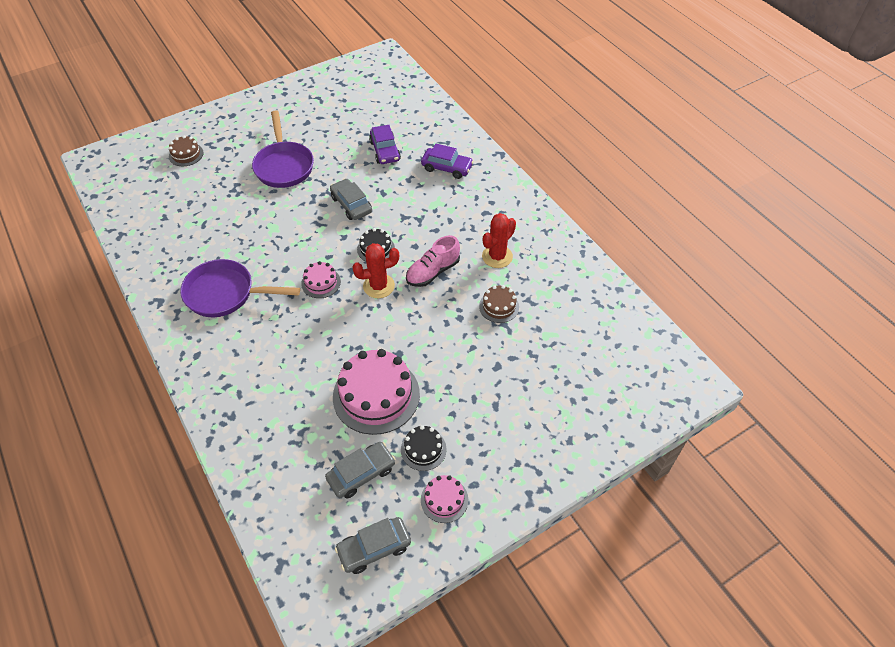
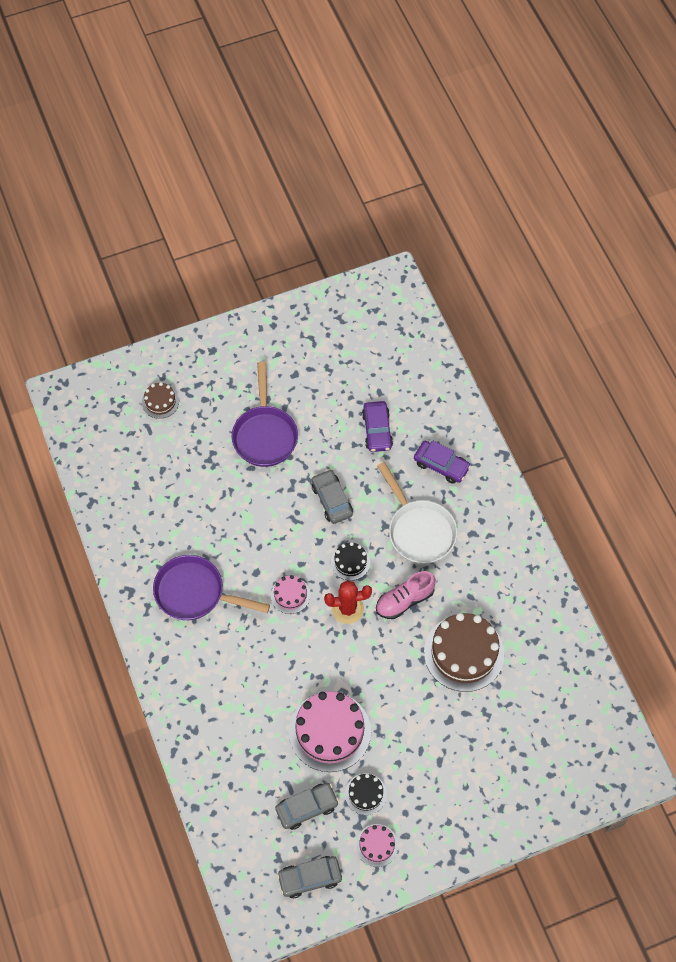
camera: 10 degrees right, 10 degrees up
brown cake [479,285,519,323] -> brown cake [424,613,504,692], size x1.99
red cactus [482,213,516,268] -> none
none -> white pan [377,462,458,564]

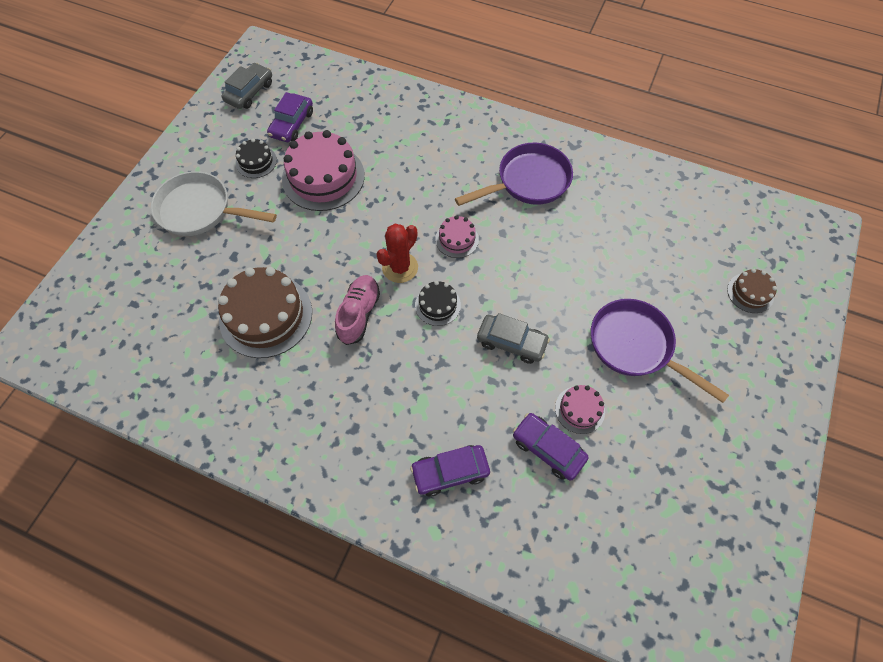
camera: 135 degrees right, 0 degrees up
grey car [275,783,339,830] -> purple car [267,92,313,142]
pink cake [356,824,398,867] -> pink cake moved to [555,385,605,434]
white pan [377,462,458,564] -> white pan moved to [151,171,277,236]

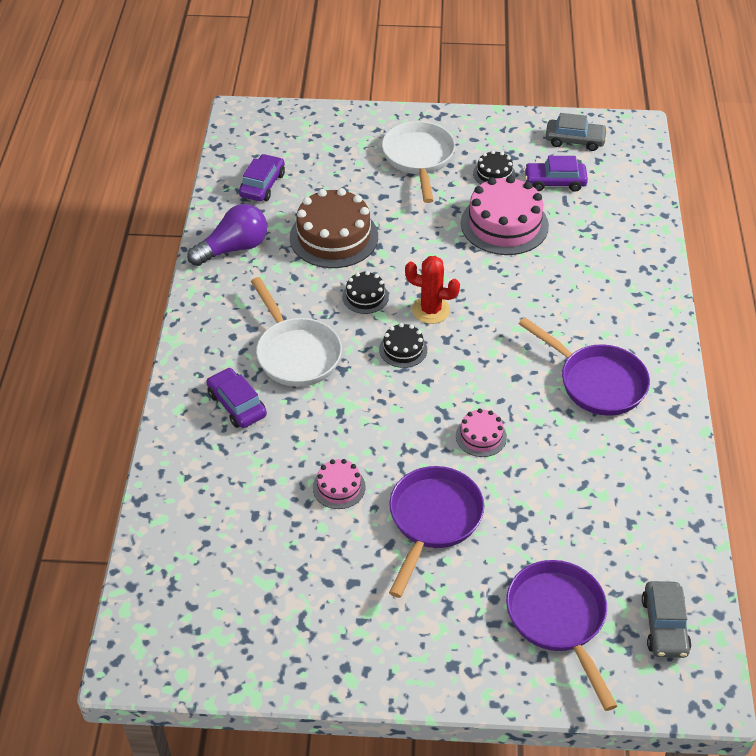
camera: 70 degrees right, 15 degrees down
pink shoe [335,275,380,345] -> black cake [342,271,389,314]
pink cake [435,215,479,258] -> pink cake moved to [456,409,507,457]
grey car [477,313,550,364] -> grey car moved to [642,581,691,658]
purple car [513,413,589,481] -> purple car moved to [239,154,285,201]
brown cake [727,269,777,313] -> purple pan [506,560,617,711]
none -> purple light bulb [187,204,267,266]
none -> white pan [251,277,342,387]

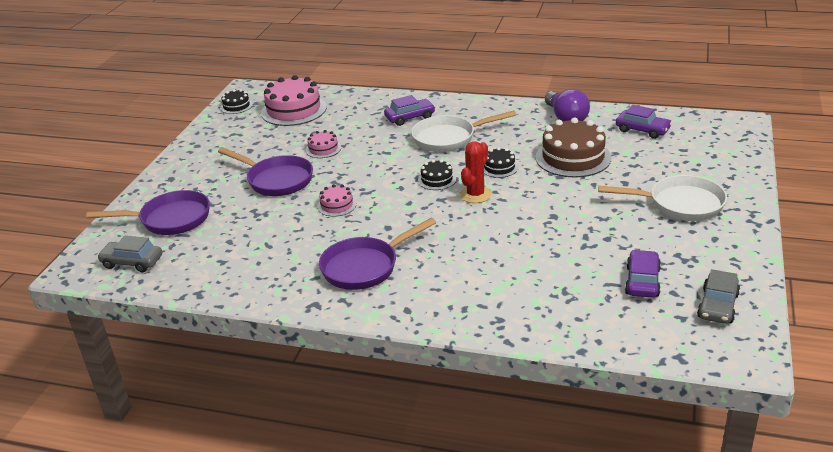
camera: 105 degrees right, 15 degrees down
pink cake [461,176,549,255] -> pink cake moved to [261,75,327,126]
black cake [473,150,516,184] -> black cake moved to [220,89,253,114]

